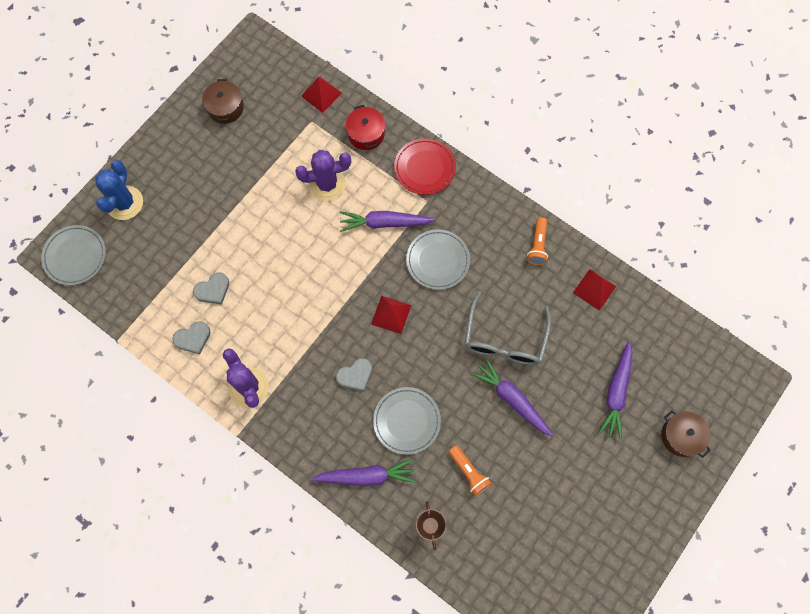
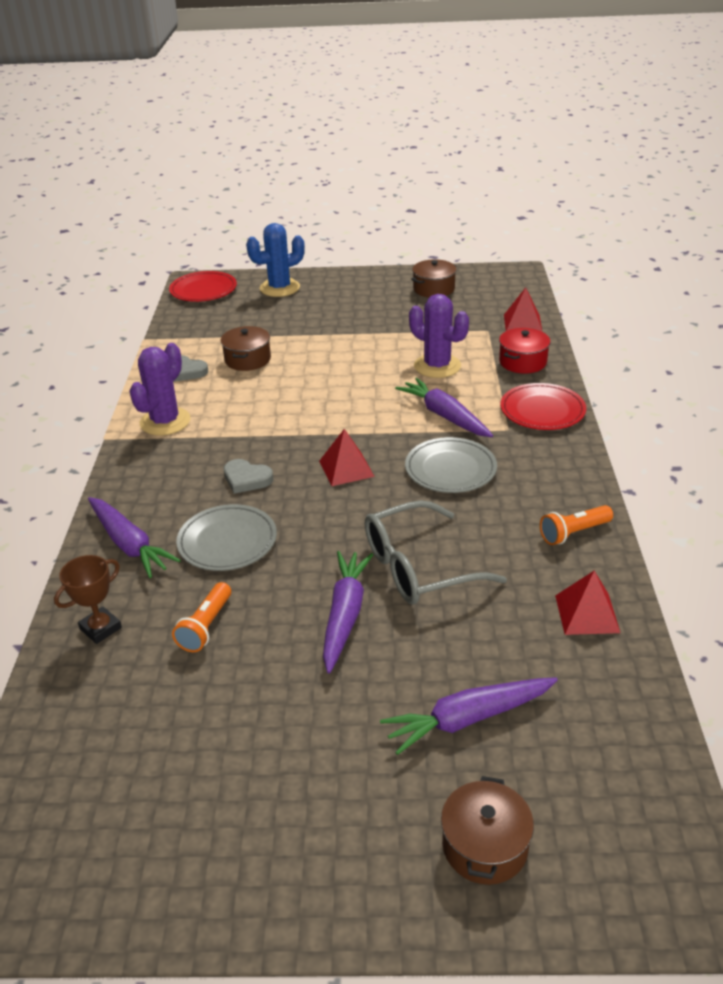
camera: 55 degrees right, 35 degrees down
grey plate [41,225,106,285] -> red plate [169,271,237,302]
grey heart [193,272,229,304] -> brown pot [221,326,271,371]

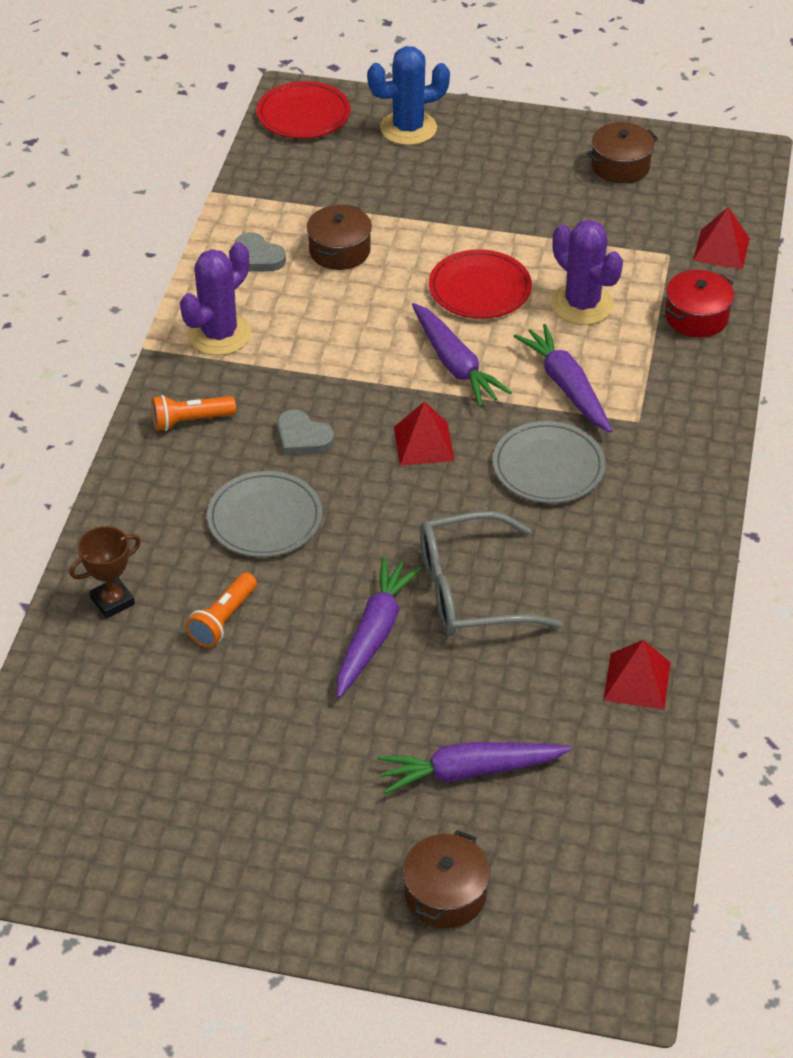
camera: 10 degrees right, 10 degrees up
purple carrot [88,497,181,578] -> purple carrot moved to [412,303,512,407]
red plate [500,383,586,430] -> red plate moved to [429,249,532,319]
orange flashlight [540,505,613,545] -> orange flashlight moved to [152,395,236,431]

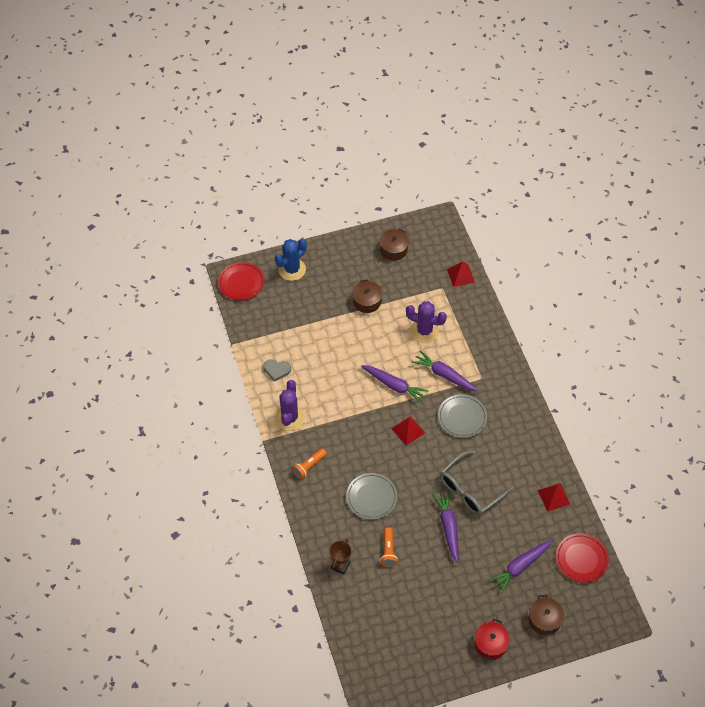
camera: 30 degrees left, 10 degrees up
grey heart [277,410,334,455] -> none
brown pot [307,205,372,270] -> brown pot moved to [352,280,382,313]
red plate [429,249,532,319] -> red plate moved to [556,533,609,583]
red pot [665,270,734,337] -> red pot moved to [474,619,510,660]

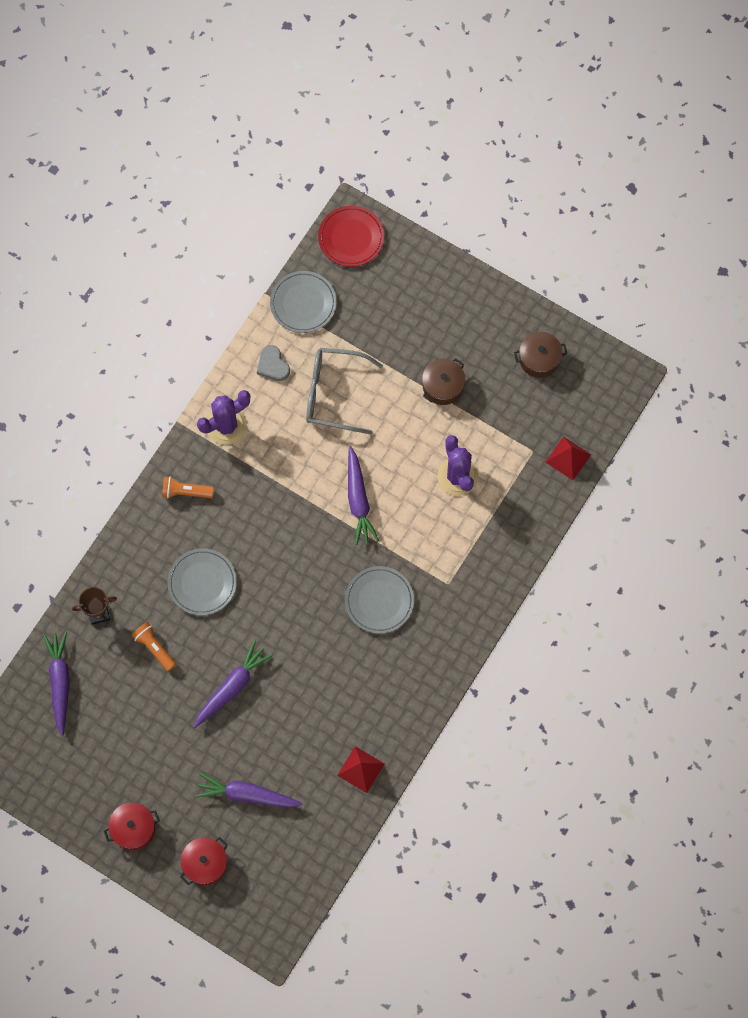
camera: 50 degrees right, 15 degrees up
blue cactus [275,239,307,281] -> none
orange flashlight [380,527,398,567] -> orange flashlight turned 90 degrees clockwise [132,622,176,671]
red pyramid [391,416,425,446] -> none
purple carrot [412,350,478,391] -> purple carrot moved to [43,631,70,736]
grey glasses [440,451,514,515] -> grey glasses moved to [306,348,383,434]
brown pot [528,595,564,636] -> red pot [180,837,228,885]
red plate [556,533,609,583] -> none
none -> grey plate [270,271,337,333]

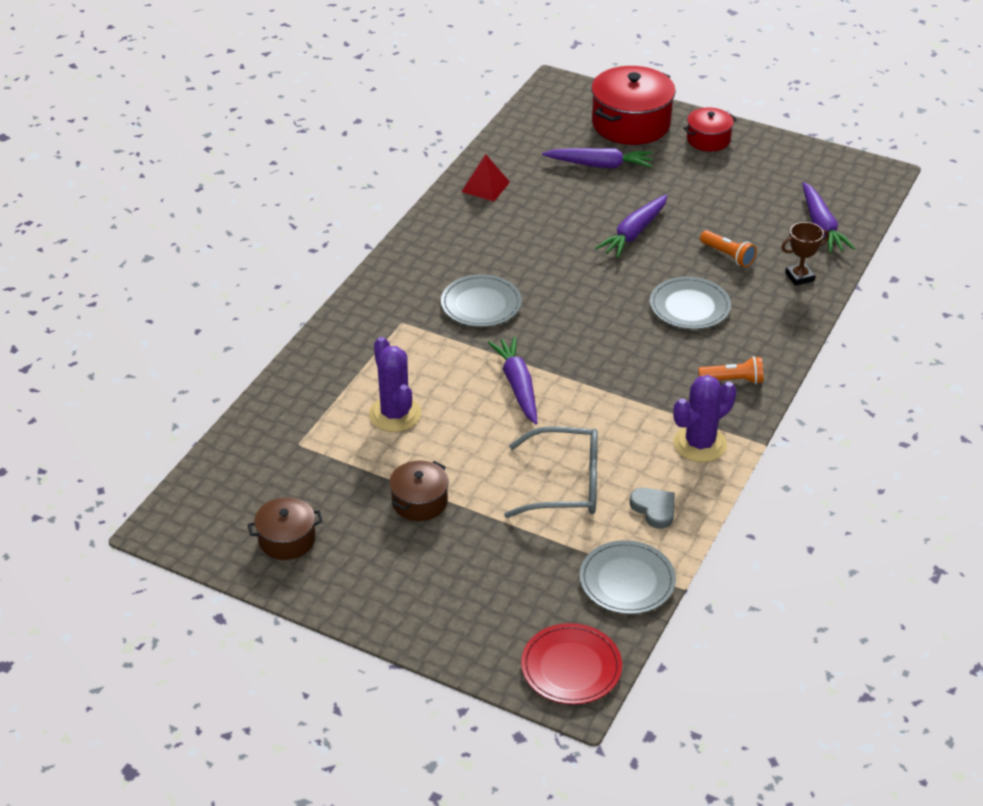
camera: 175 degrees right, 30 degrees down
red pot [180,837,228,885] -> red pot [591,66,676,145], size x1.82
red pyramid [545,437,591,480] -> none

